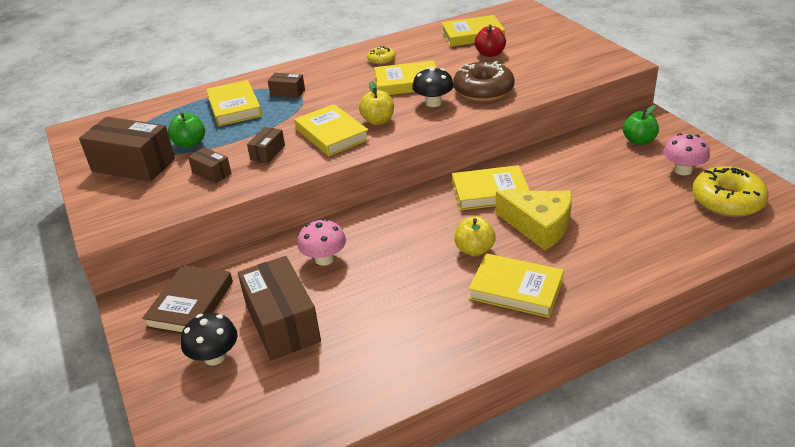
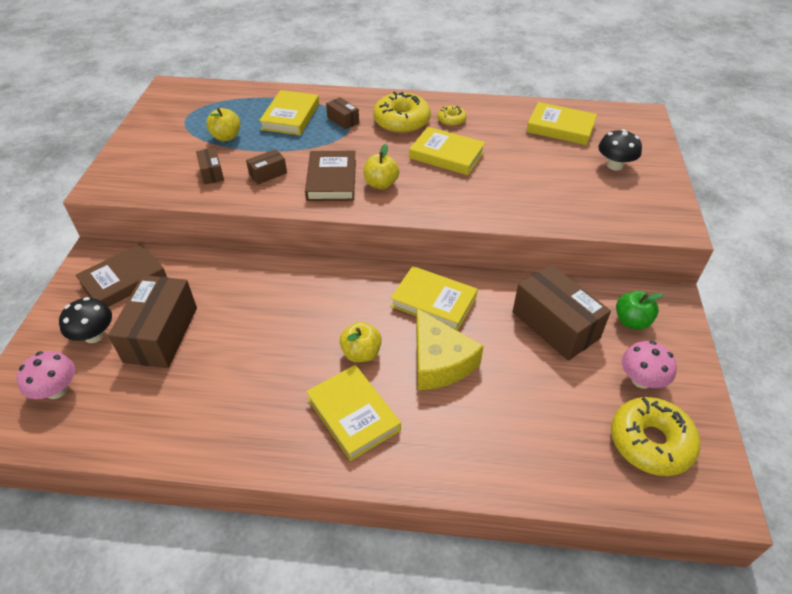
camera: 30 degrees right, 10 degrees up
brown box [79,117,175,182] -> brown box moved to [512,264,611,361]
green apple [168,112,205,148] -> yellow apple [206,108,240,141]
yellow book [294,104,369,156] -> brown book [305,151,356,201]
pink mushroom [297,219,346,266] -> pink mushroom moved to [17,351,75,399]
black mushroom [412,67,454,107] -> black mushroom moved to [598,129,642,171]
brown donut [453,61,515,101] -> none
red apple [475,24,506,57] -> none
none -> yellow donut [373,91,431,134]

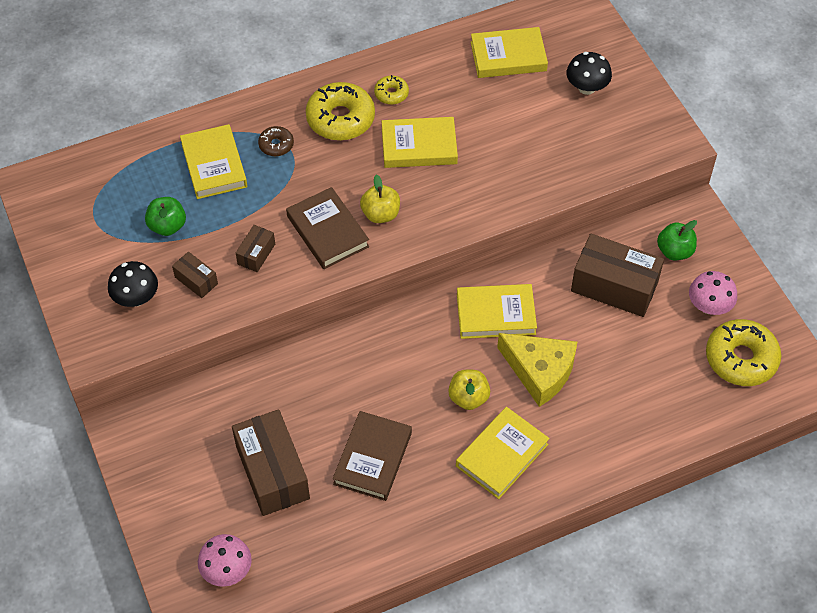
camera: 30 degrees left, 10 degrees up
black mushroom [59,297,112,343] -> black mushroom moved to [108,261,158,307]
brown book [75,243,167,307] -> brown book moved to [333,411,412,501]
yellow apple [206,108,240,141] -> green apple [145,197,186,236]
yellow book [306,365,401,461] -> yellow book turned 75 degrees counterclockwise [456,407,550,499]
brown box [326,97,359,130] -> brown donut [258,126,294,156]

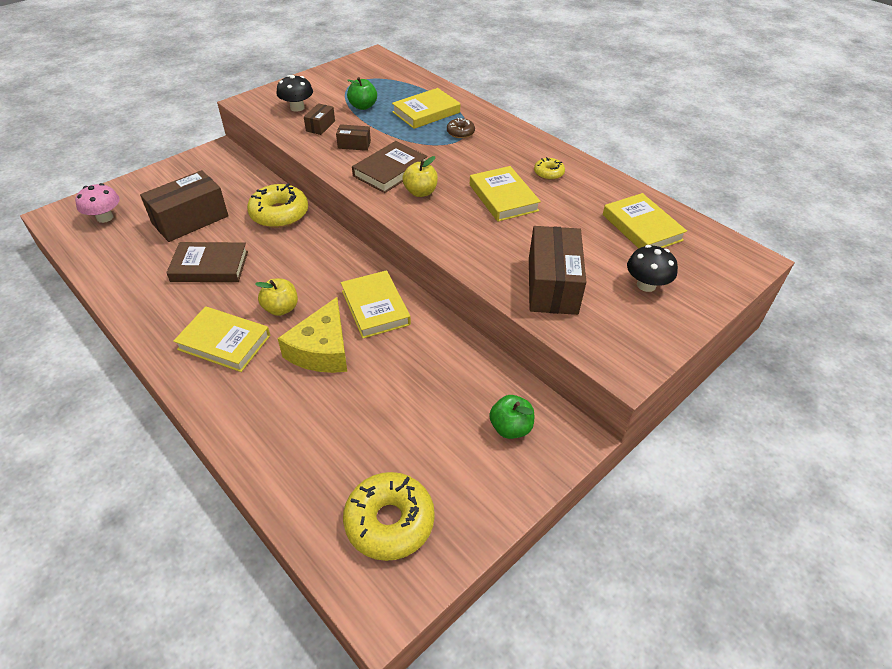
camera: 70 degrees right, 10 degrees down
yellow donut [306,82,375,141] -> yellow donut moved to [247,183,308,228]
brown box [571,234,664,317] -> brown box moved to [529,226,586,315]
pink mushroom [689,271,737,315] -> none

